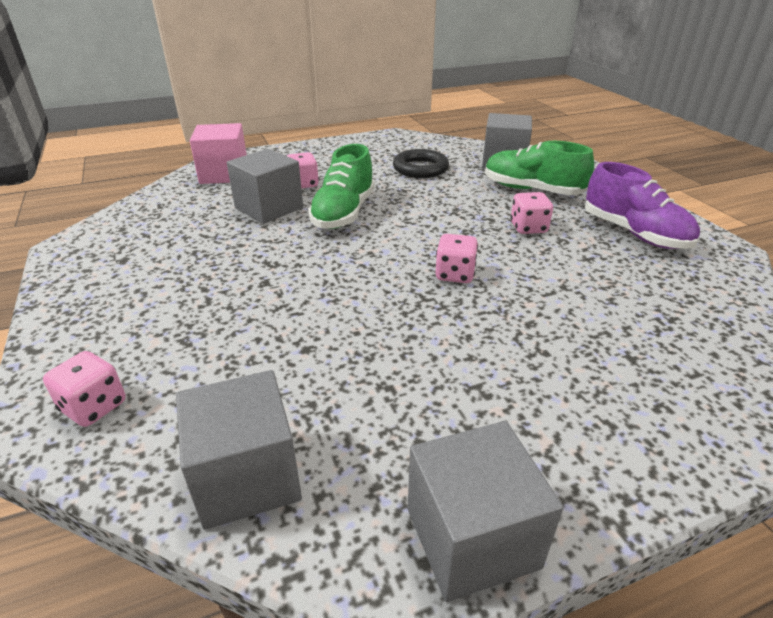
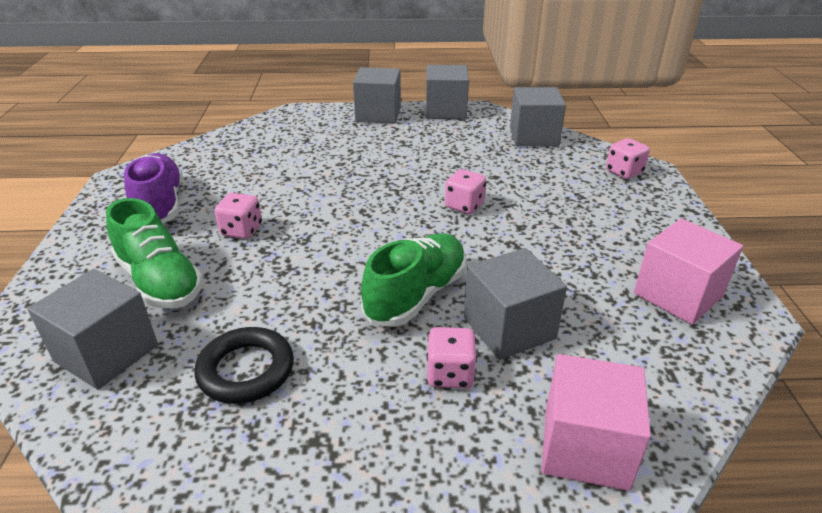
camera: 160 degrees left, 0 degrees up
pink dice [435,234,478,283] -> pink dice moved to [445,169,486,214]
none -> grey cube [353,67,401,124]
none -> pink cube [634,218,743,325]

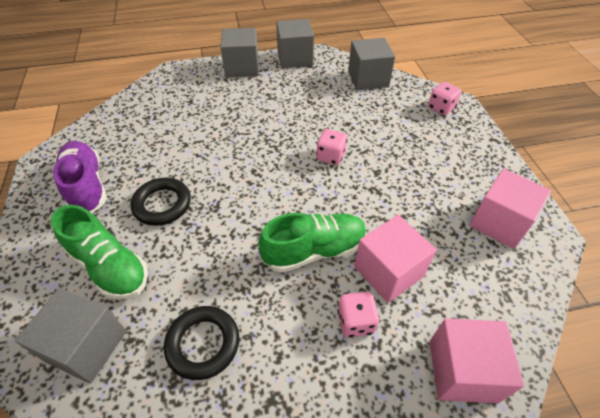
camera: 10 degrees left, 15 degrees up
pink dice [214,193,262,239] -> black ring [130,178,191,226]
green shoe [361,233,466,327] -> green shoe turned 45 degrees clockwise [258,213,367,273]
grey cube [464,248,567,360] -> pink cube [354,215,437,303]

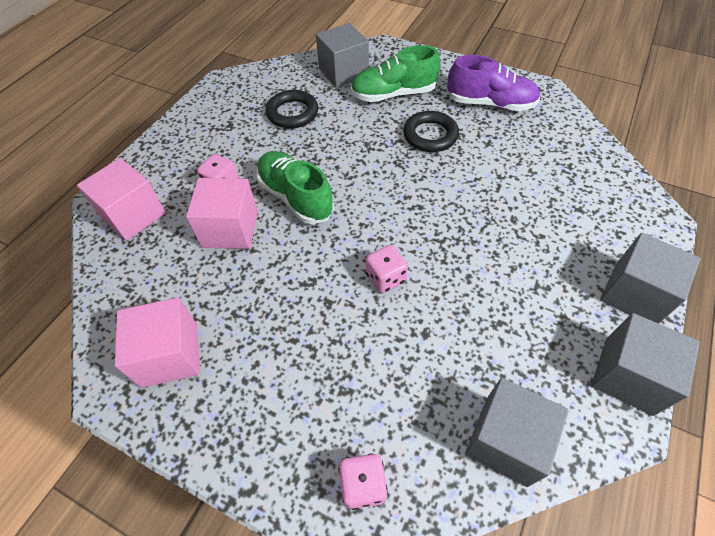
camera: 130 degrees right, 5 degrees up
green shoe [258,213,367,273] -> green shoe turned 120 degrees clockwise [256,151,334,224]

